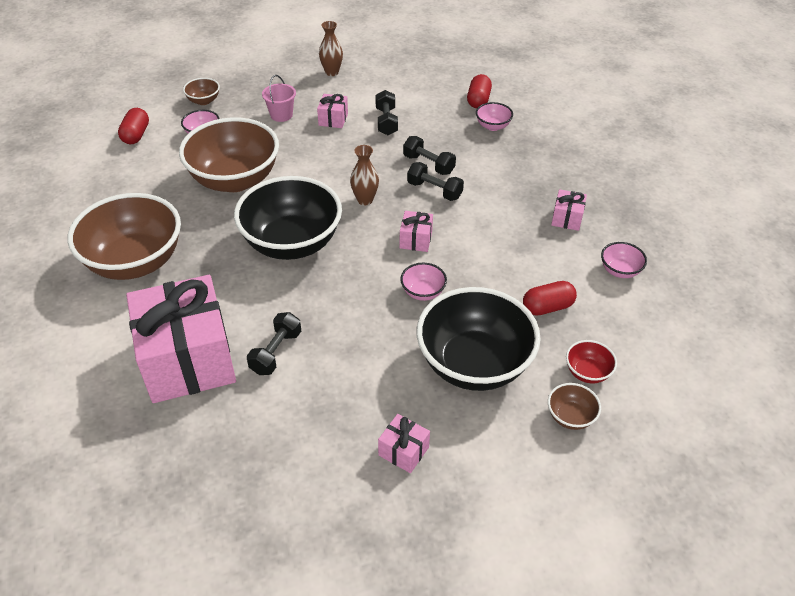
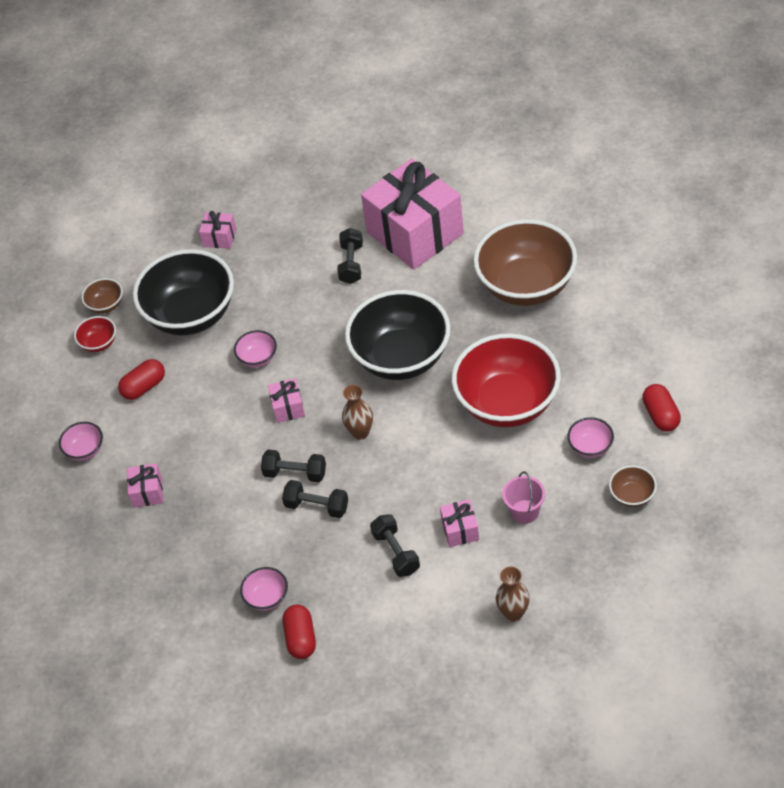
camera: 165 degrees right, 5 degrees up
brown bowl [179,117,279,192] -> red bowl [452,333,561,427]

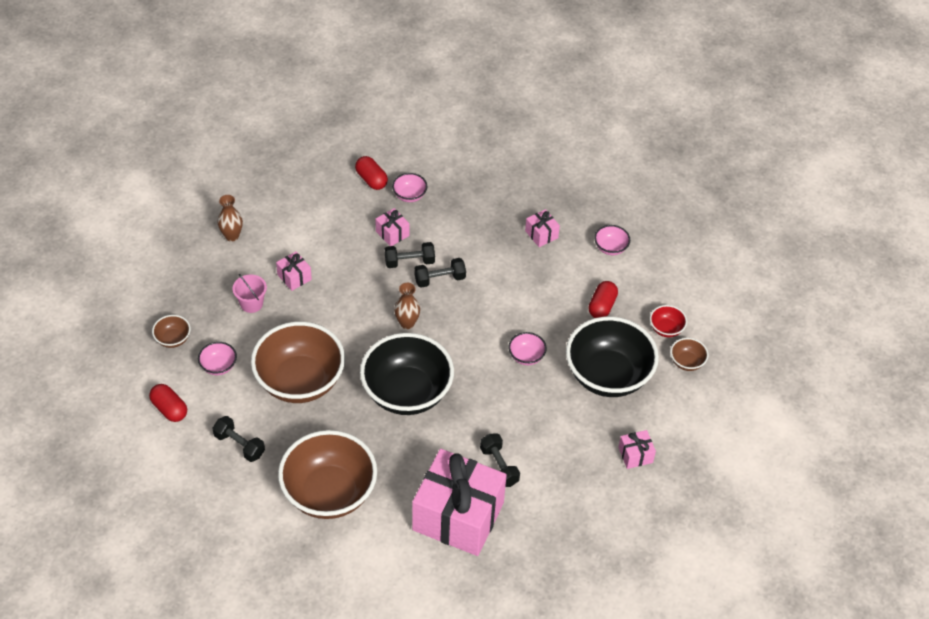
camera: 145 degrees right, 0 degrees up
pink gift [268,378,305,423] -> pink gift moved to [375,208,409,246]
black dumbbell [370,514,420,577] -> black dumbbell moved to [213,416,265,462]
red bowl [452,333,561,427] -> brown bowl [251,322,345,403]

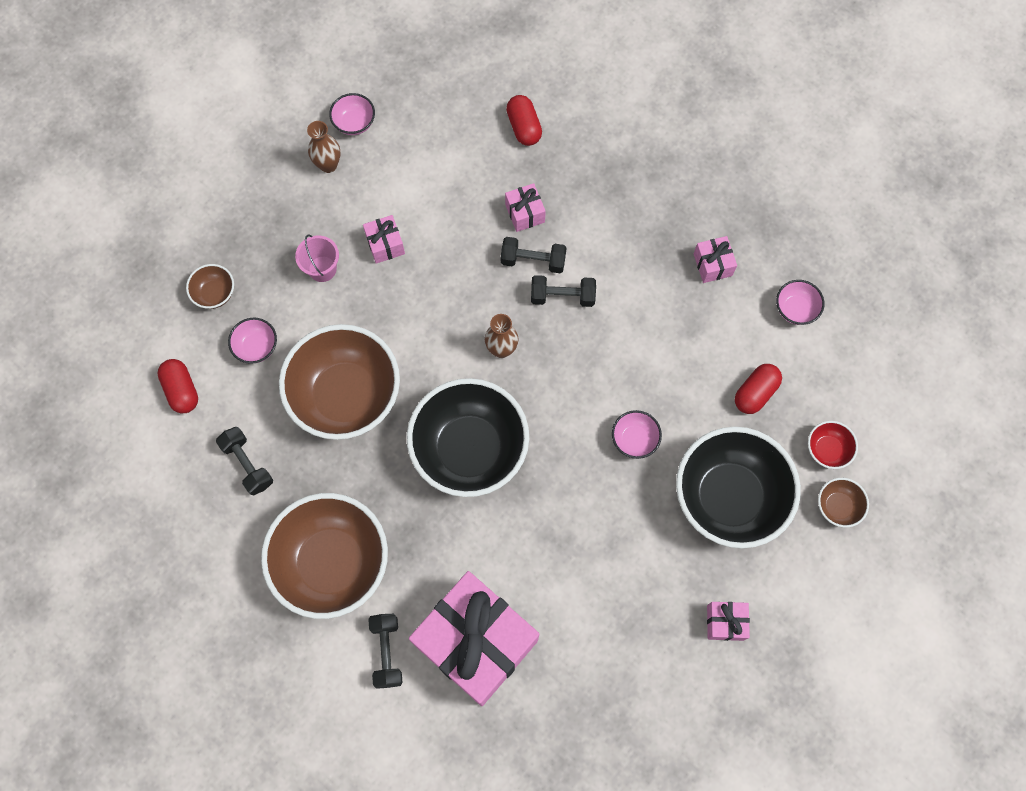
camera: 20 degrees right, 20 degrees up
pink bowl [392,173,427,202] -> pink bowl moved to [329,93,375,135]
black dumbbell [480,434,520,487] -> black dumbbell moved to [368,614,403,689]

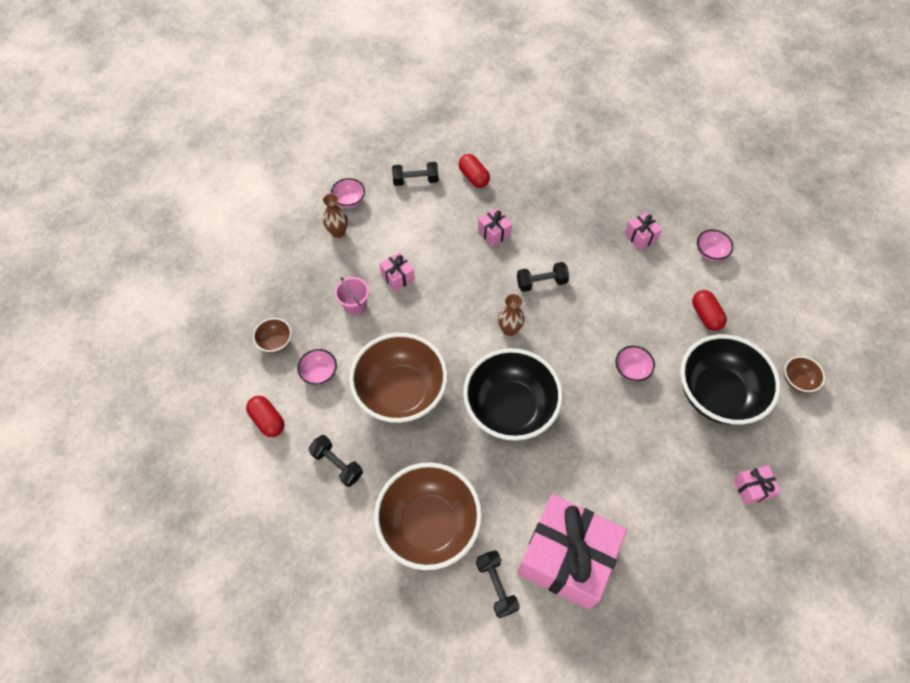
camera: 15 degrees left, 10 degrees down
black dumbbell [501,237,567,273] -> black dumbbell moved to [392,162,439,186]
red capsule [735,364,782,414] -> red capsule turned 45 degrees counterclockwise [692,290,727,331]
red bowl [808,421,858,469] -> none

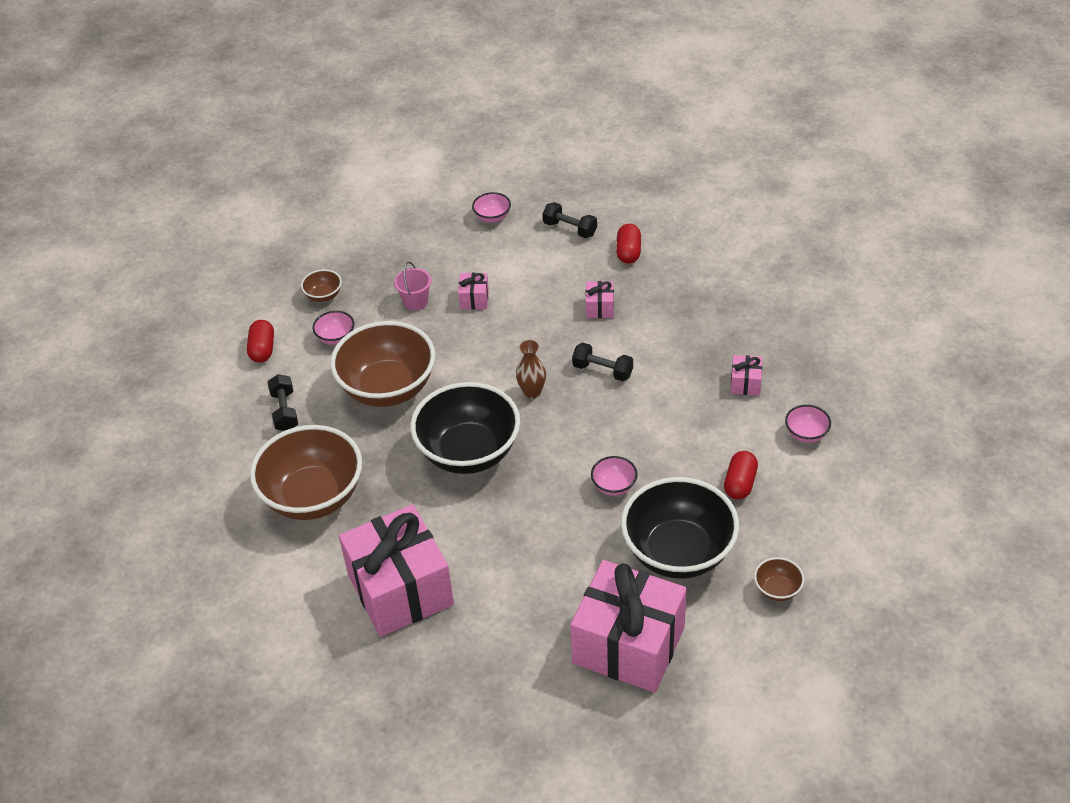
camera: 40 degrees right, 15 degrees down
brown vase [323,193,348,238] -> none
black dumbbell [476,550,520,618] -> none
pink gift [734,466,781,505] -> pink gift [570,560,687,693], size x2.49

